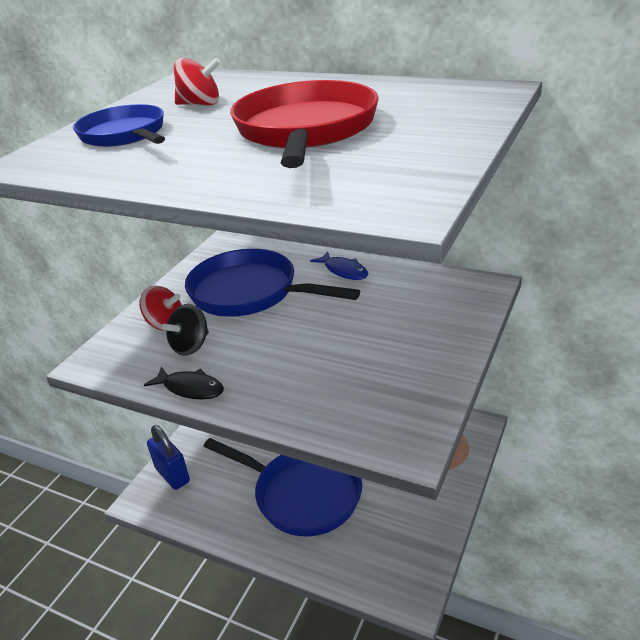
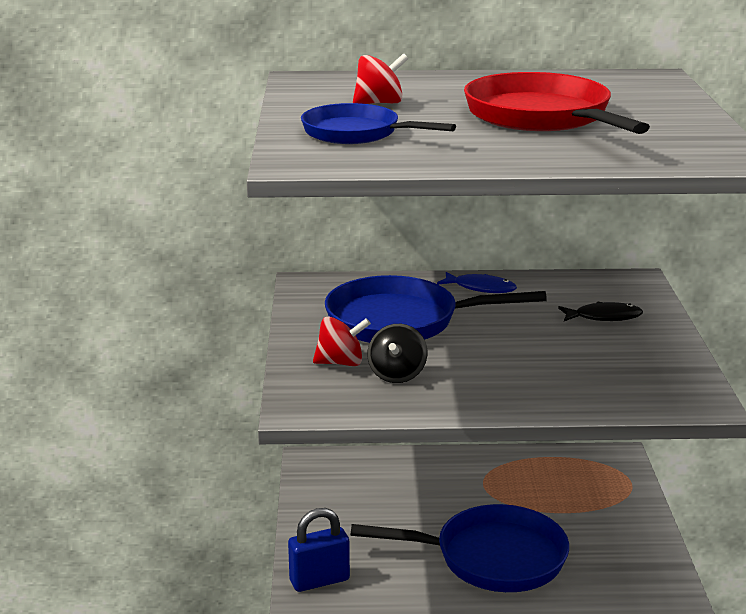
camera: 30 degrees left, 10 degrees down
black fish [144,366,224,400] -> black fish moved to [558,302,643,321]
blue padlock [147,425,190,490] -> blue padlock turned 45 degrees counterclockwise [288,508,350,592]

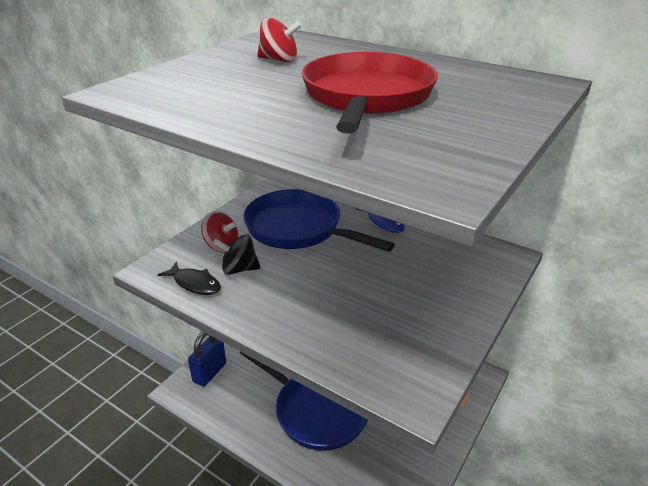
camera: 35 degrees right, 10 degrees up
blue padlock [288,508,350,592] -> blue padlock turned 75 degrees counterclockwise [188,331,226,387]
blue pan [301,103,456,144] -> none
black spinning top [368,324,427,383] -> black spinning top turned 45 degrees clockwise [213,234,261,275]
black fish [558,302,643,321] -> black fish moved to [158,262,221,295]

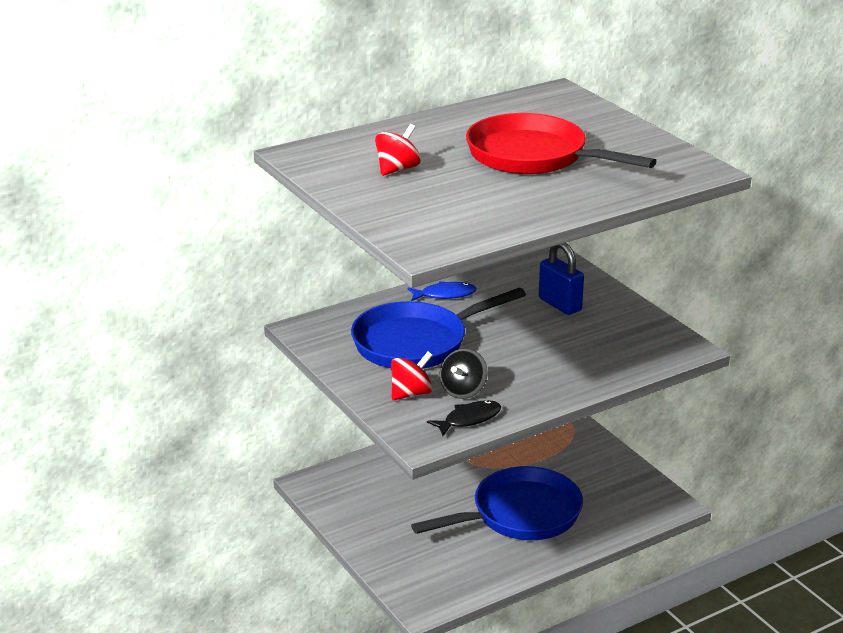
camera: 65 degrees left, 5 degrees down
blue padlock [188,331,226,387] -> blue padlock moved to [539,243,584,315]

